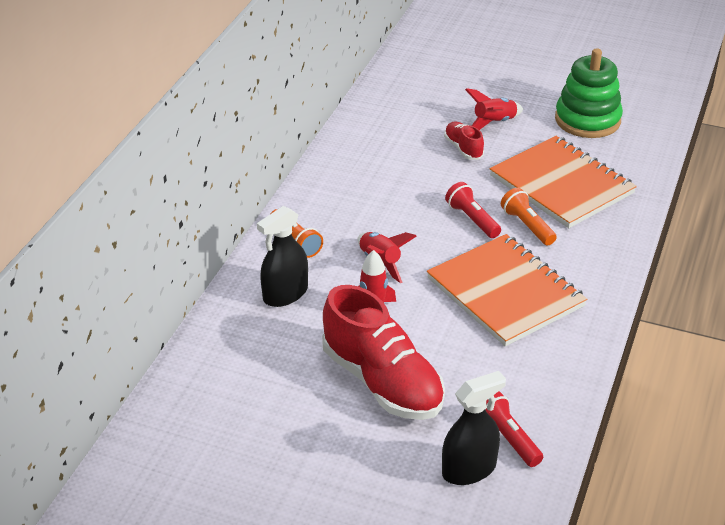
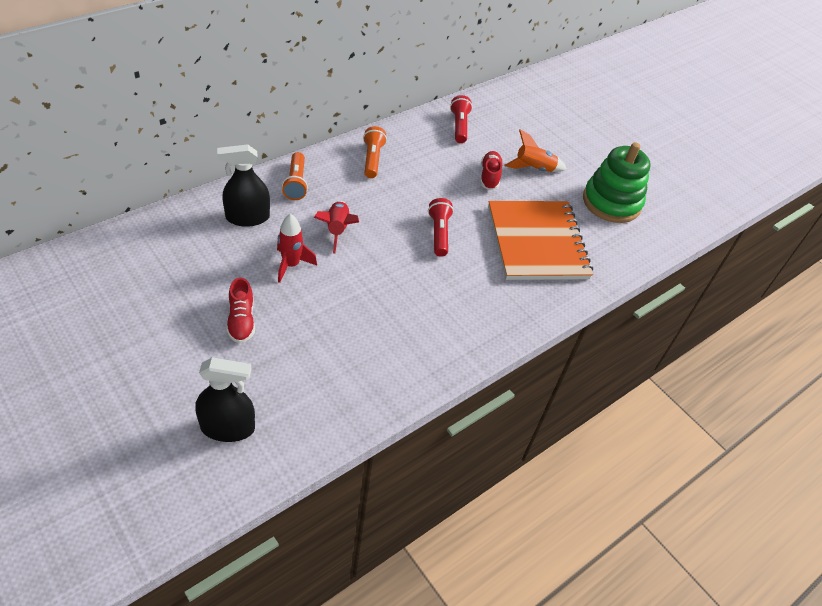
camera: 25 degrees right, 10 degrees up
red shoe [322,285,445,420] -> red shoe [226,277,255,343], size x0.47
orange notebook [427,234,587,347] -> none
red rocket [465,88,523,130] -> orange rocket [505,129,567,172]
red flashlight [485,391,543,467] -> red flashlight moved to [450,95,472,143]
orange flashlight [501,188,557,245] -> orange flashlight moved to [363,126,387,178]

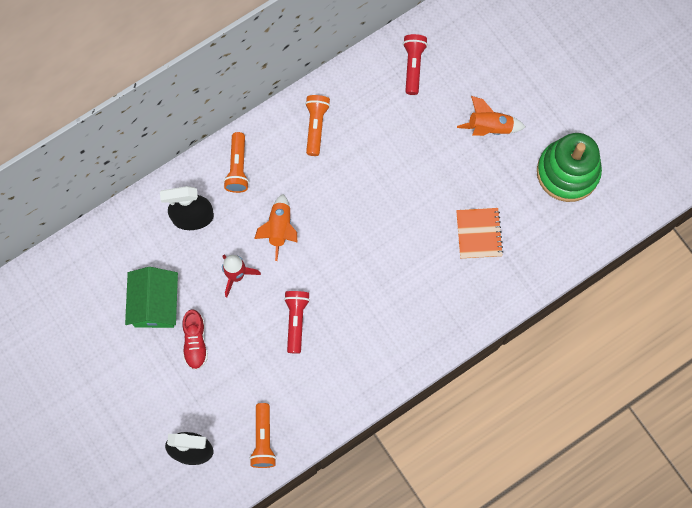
camera: 10 degrees right, 25 degrees up
red rocket [314,201,359,254] -> orange rocket [254,194,297,261]
red flashlight [428,198,454,257] -> red flashlight moved to [284,291,310,354]
red shoe [480,151,503,190] -> none
orange notebook [488,201,593,280] -> orange notebook [456,208,503,259], size x0.49
none -> green house [125,267,178,328]
none -> orange flashlight [249,403,276,468]

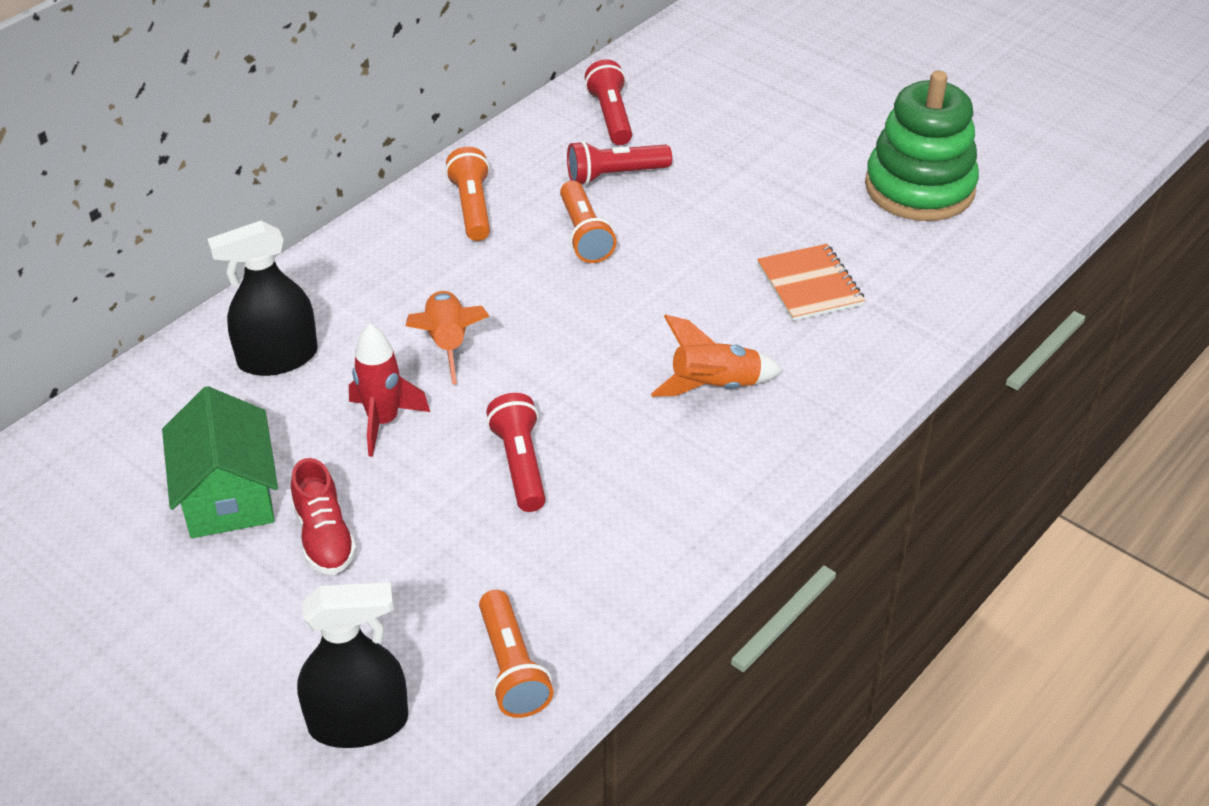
camera: 15 degrees left, 30 degrees down
orange flashlight [223,132,249,193] -> orange flashlight moved to [560,181,617,263]
orange rocket [457,96,525,136] -> orange rocket moved to [651,315,783,397]
none -> red flashlight [567,141,672,185]

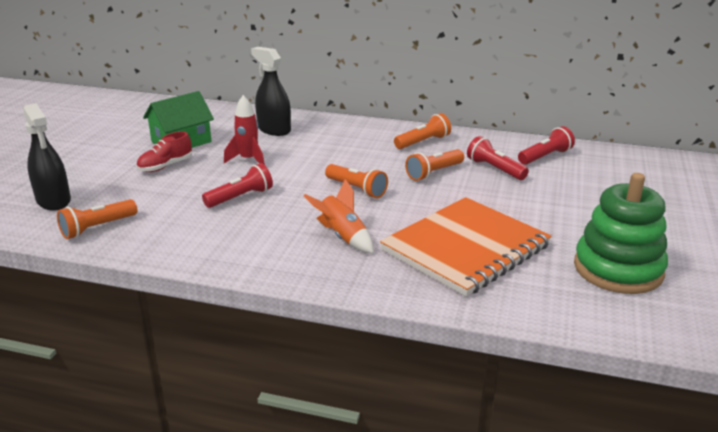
camera: 65 degrees right, 15 degrees down
orange rocket [406,290,489,384] -> none
orange notebook [757,244,865,321] -> orange notebook [380,197,552,297], size x2.04
none -> orange flashlight [325,164,388,198]

